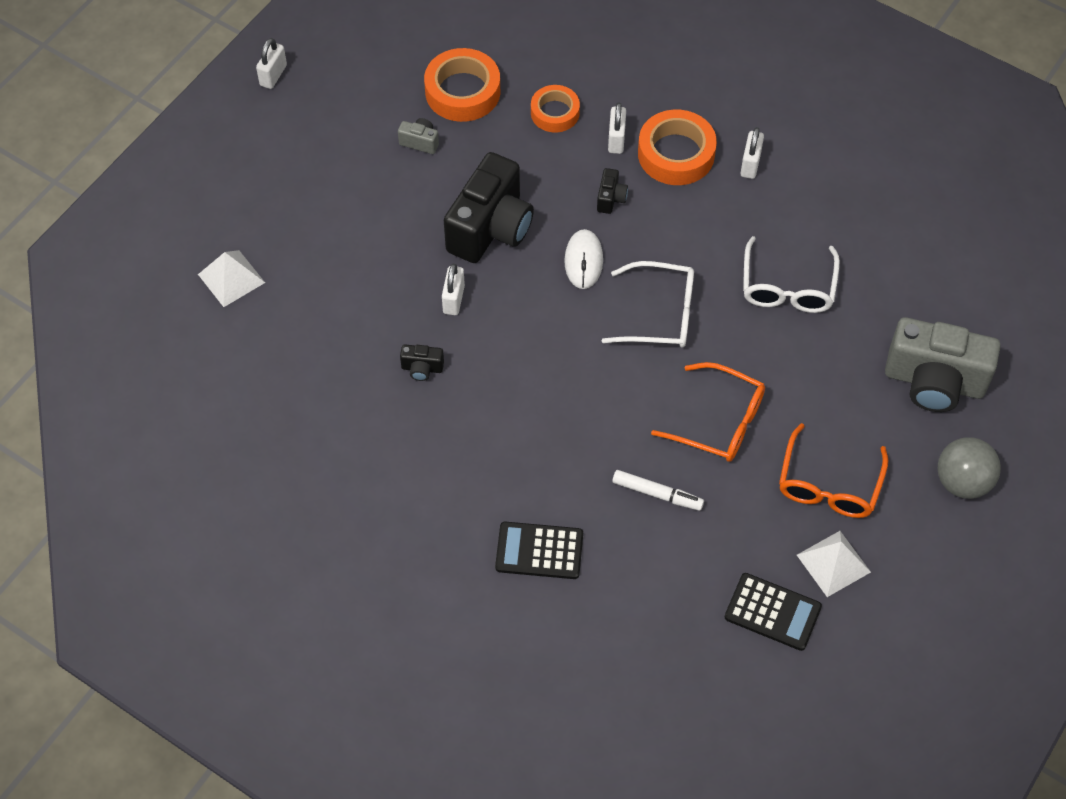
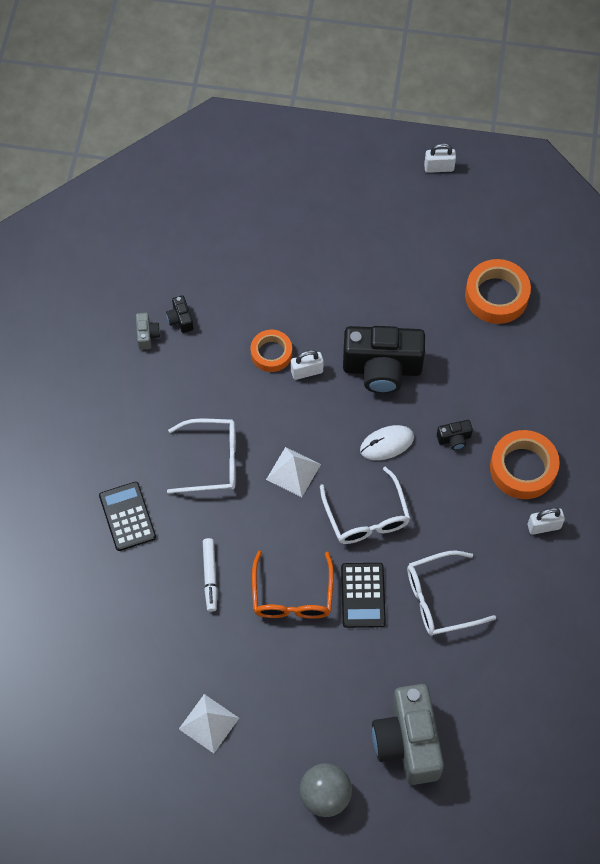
camera: 65 degrees right, 5 degrees up
white pyramid [198,250,265,307] -> white pyramid moved to [266,447,321,497]
grey camera [398,118,439,154] -> grey camera moved to [136,313,160,350]
black camera [400,344,444,381] -> black camera moved to [166,295,193,333]
orange tape [531,85,580,133] -> orange tape moved to [251,330,292,372]
white padlock [608,102,626,154] -> none
black calculator [725,573,822,651] -> black calculator moved to [341,563,386,628]
orange glasses [779,423,888,518] -> none
none -> white glasses [167,419,236,493]

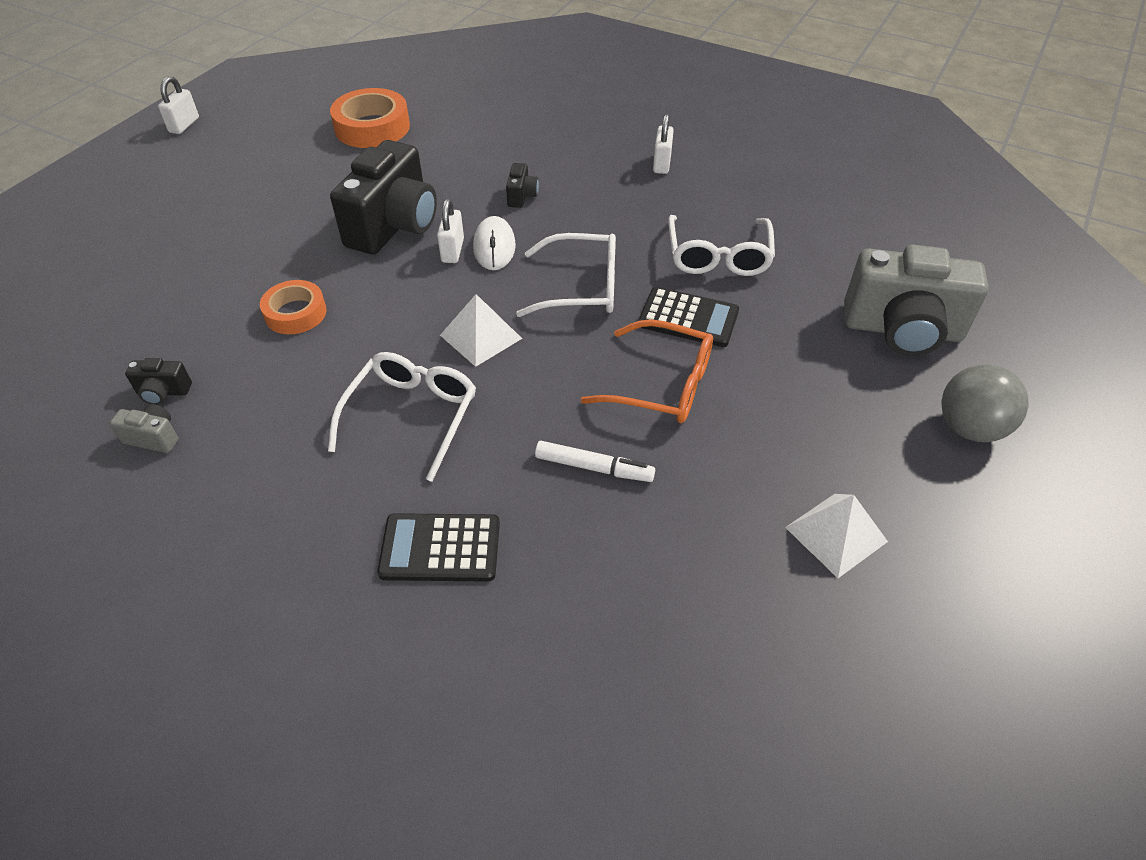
camera: 70 degrees left, 15 degrees down
white padlock [291,350,324,380] -> white padlock moved to [437,199,464,263]
orange tape [490,430,560,499] -> none

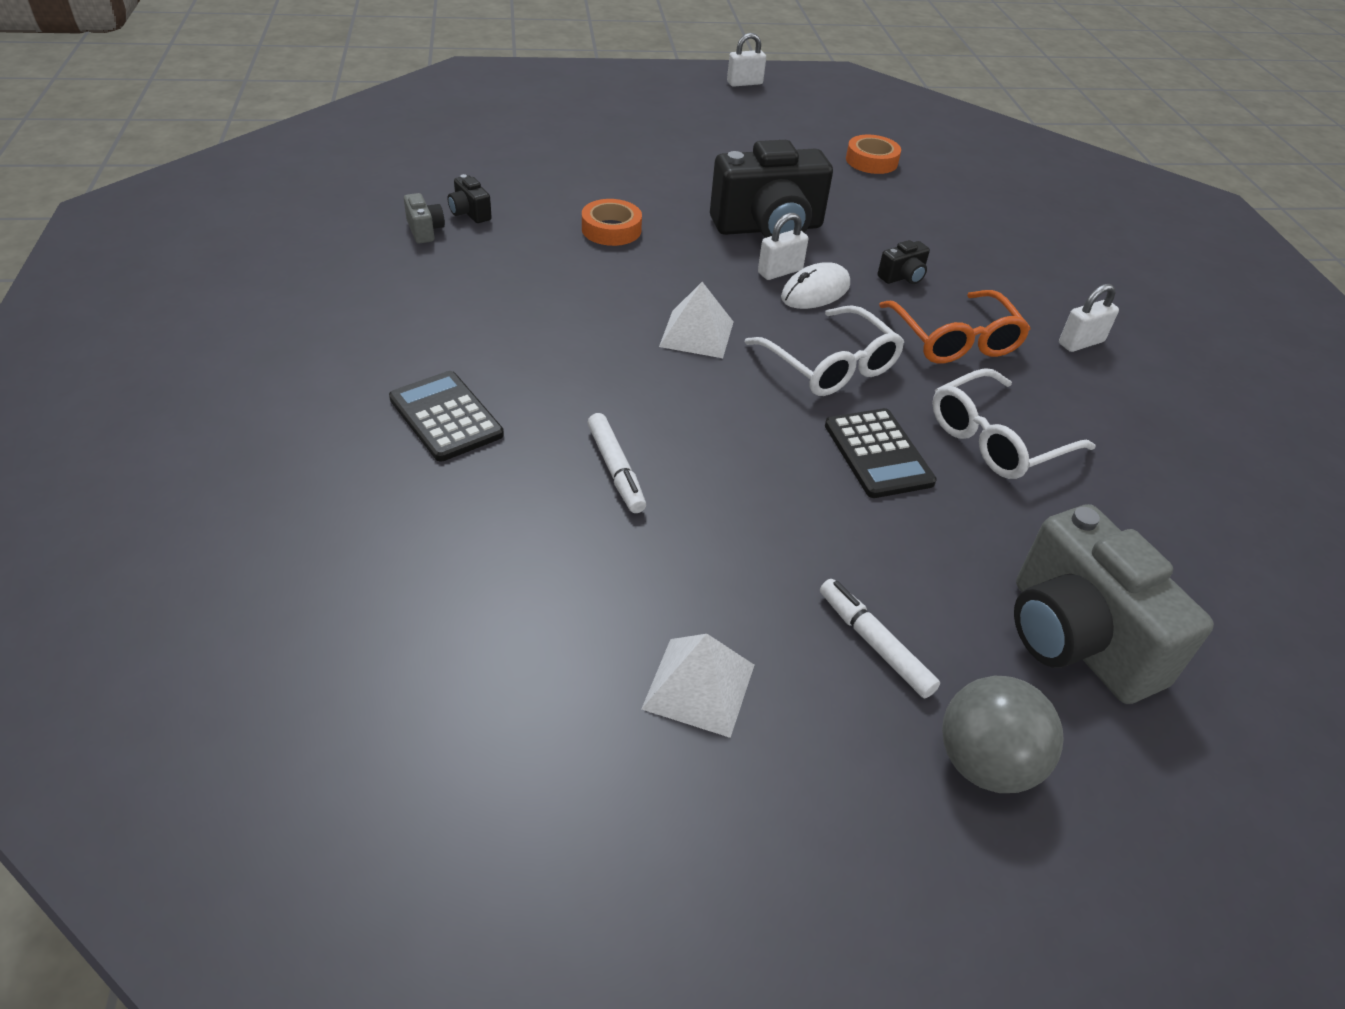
camera: 50 degrees right, 5 degrees down
white glasses [328,352,476,482] -> none
orange tape [330,88,410,148] -> orange tape [846,135,901,174], size x0.64
orange glasses [580,319,713,423] -> orange glasses moved to [879,290,1031,364]
none -> white marker [820,579,940,698]

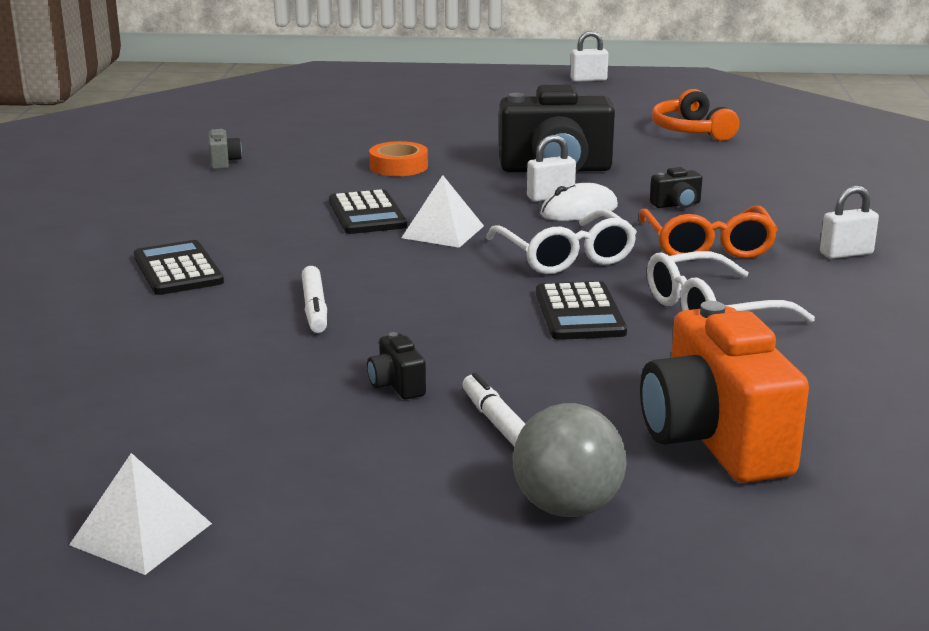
camera: 15 degrees right, 20 degrees down
black camera [448,174,492,223] -> black camera moved to [367,332,426,399]
white pyramid [642,634,754,738] -> white pyramid moved to [69,453,212,575]
orange tape [846,135,901,174] -> orange headphones [652,89,739,141]
grey camera [1014,504,1214,704] -> orange camera [640,301,809,483]
none -> black calculator [329,189,407,234]

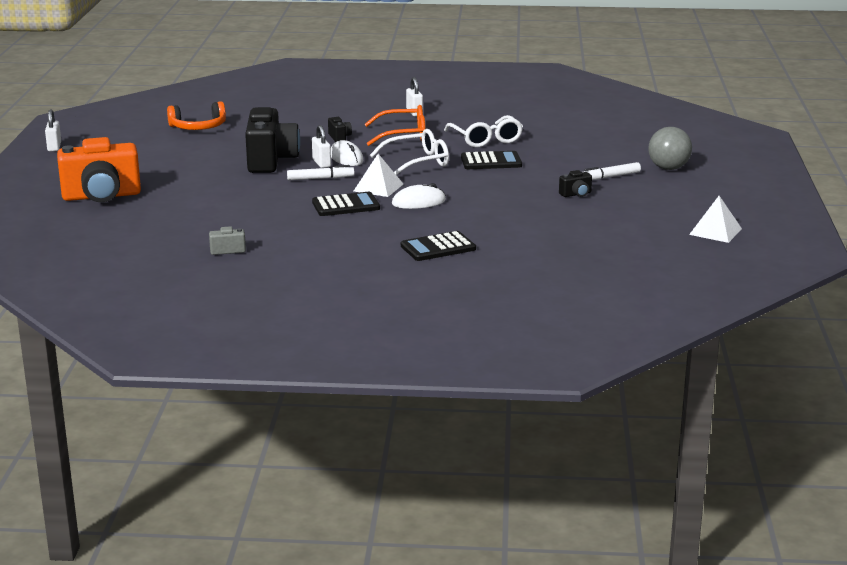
camera: 90 degrees left, 0 degrees up
white marker [302,266,327,333] -> white marker moved to [287,165,354,180]
orange tape [369,141,428,176] -> none
orange camera [640,301,809,483] -> orange camera moved to [57,137,141,202]
none -> white mouse [392,183,446,209]

